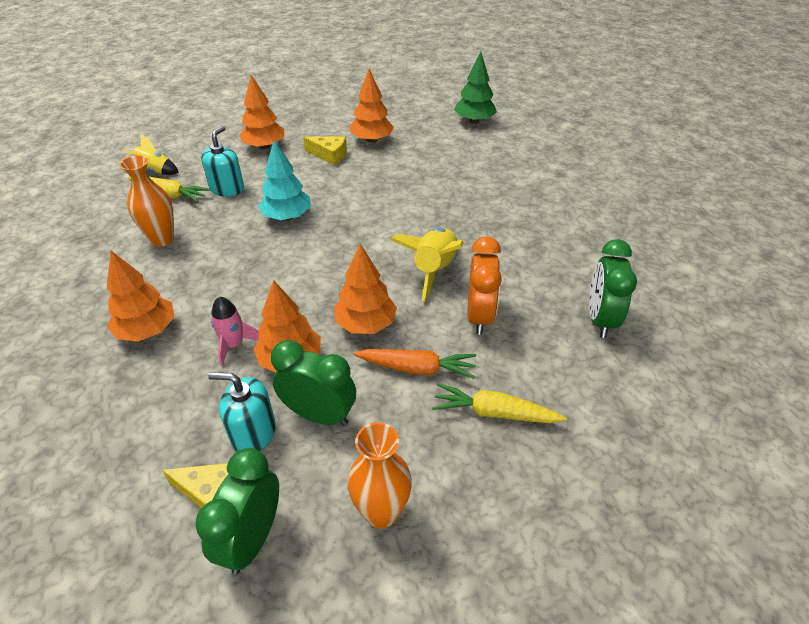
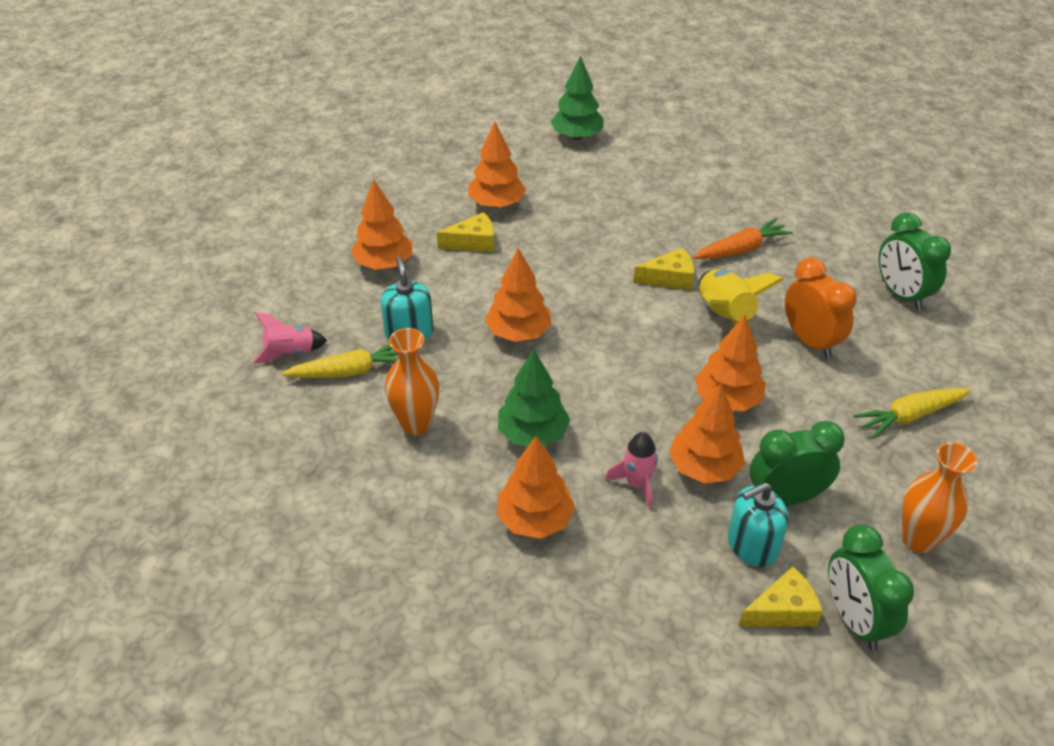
camera: 35 degrees left, 0 degrees up
yellow rocket [122,135,179,175] -> pink rocket [253,312,327,364]
turquoise tree [258,140,311,220] -> orange tree [485,248,551,342]
orange carrot [353,349,476,379] -> orange carrot moved to [693,218,793,259]
none -> green tree [498,349,570,446]
none -> yellow cheese [633,248,694,290]

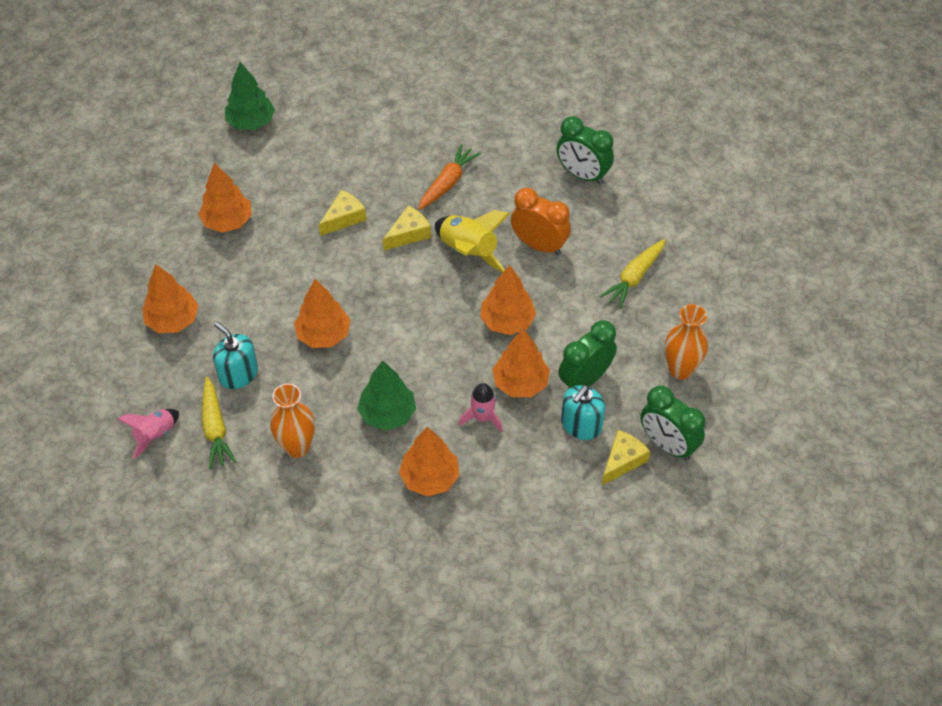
camera: 30 degrees left, 10 degrees up
yellow carrot [282,345,398,378] -> yellow carrot turned 120 degrees clockwise [202,377,237,469]
yellow cheese [437,212,494,252] -> yellow cheese moved to [319,190,366,236]

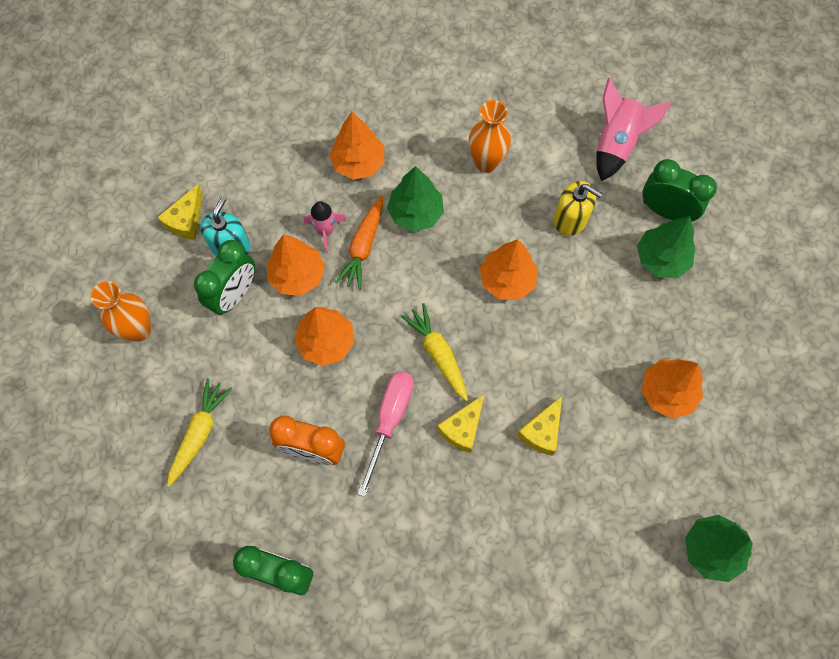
camera: 165 degrees right, 15 degrees up
pink rocket [117,409,179,459] -> pink rocket [596,78,671,181], size x1.56
orange tree [142,265,199,333] -> green tree [637,216,695,278]
yellow carrot [202,377,237,469] -> yellow carrot moved to [401,303,468,401]
turquoise soap dispenser [213,322,258,389] -> yellow soap dispenser [554,181,603,236]
orange carrot [418,144,481,210] -> orange carrot moved to [335,195,383,290]
yellow rocket [435,210,510,273] -> pink screwdriver [358,371,414,497]
green clock [640,385,705,461] -> green clock moved to [643,159,717,221]

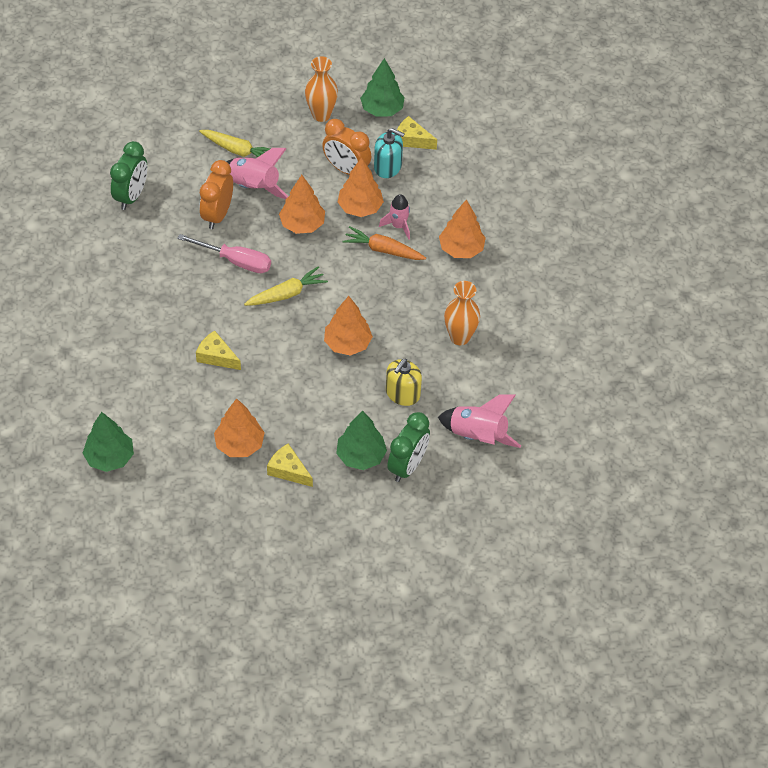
camera: 90 degrees right, 15 degrees down
green clock [194,240,255,315] -> orange clock [322,119,371,175]
green tree [387,166,444,232] -> green tree moved to [360,58,405,117]
yellow cheese [437,394,485,453] -> yellow cheese moved to [267,444,313,487]
none -> pink rocket [226,148,289,199]

